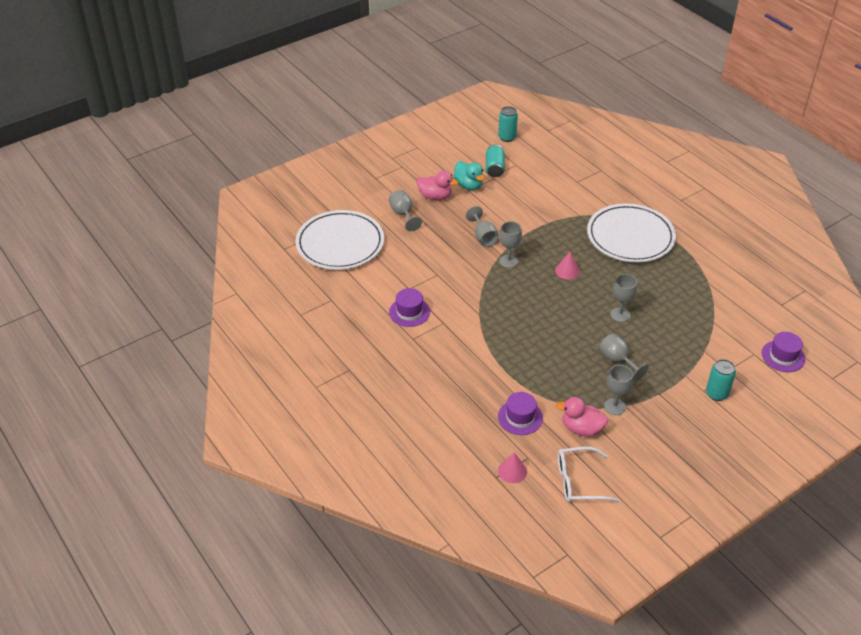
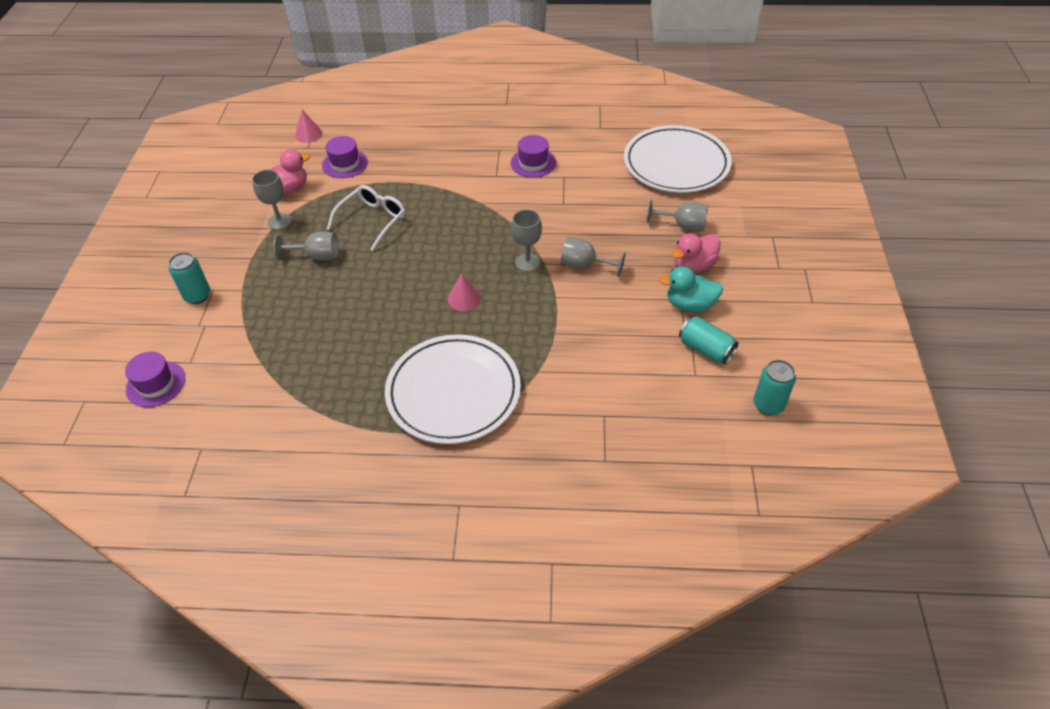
camera: 130 degrees right, 5 degrees up
white glasses [558,447,620,503] -> white glasses moved to [327,185,406,251]
grey goblet [610,274,637,322] -> none

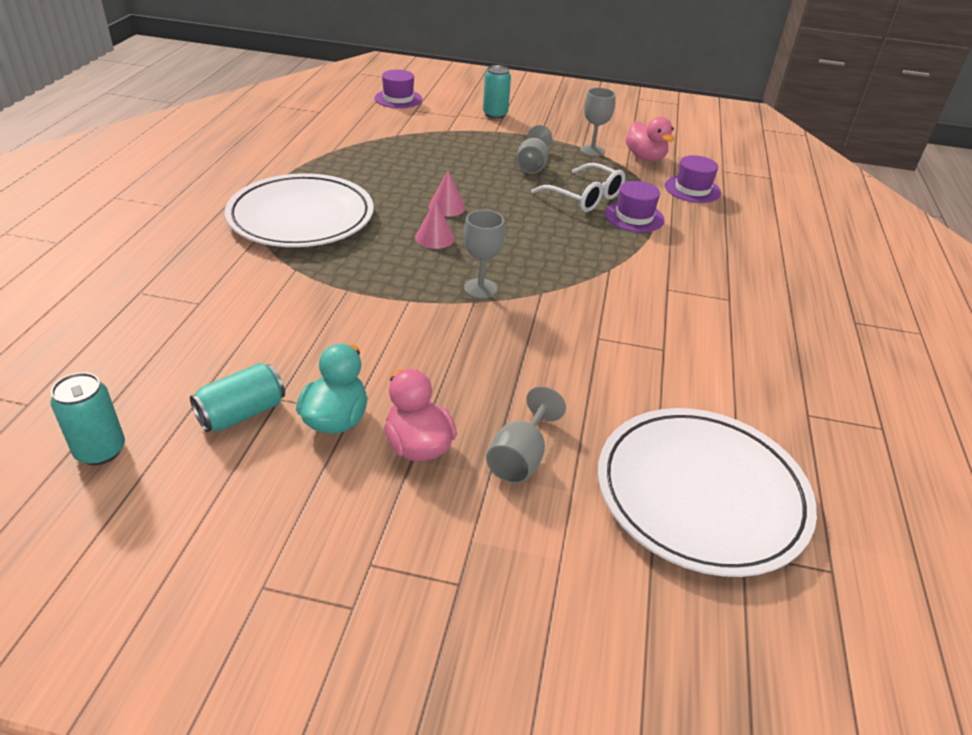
camera: 95 degrees right, 10 degrees down
pink cone [295,110,322,143] -> pink cone moved to [428,171,466,217]
purple hat [511,135,556,178] -> purple hat moved to [605,181,665,232]
grey goblet [561,237,625,277] -> none

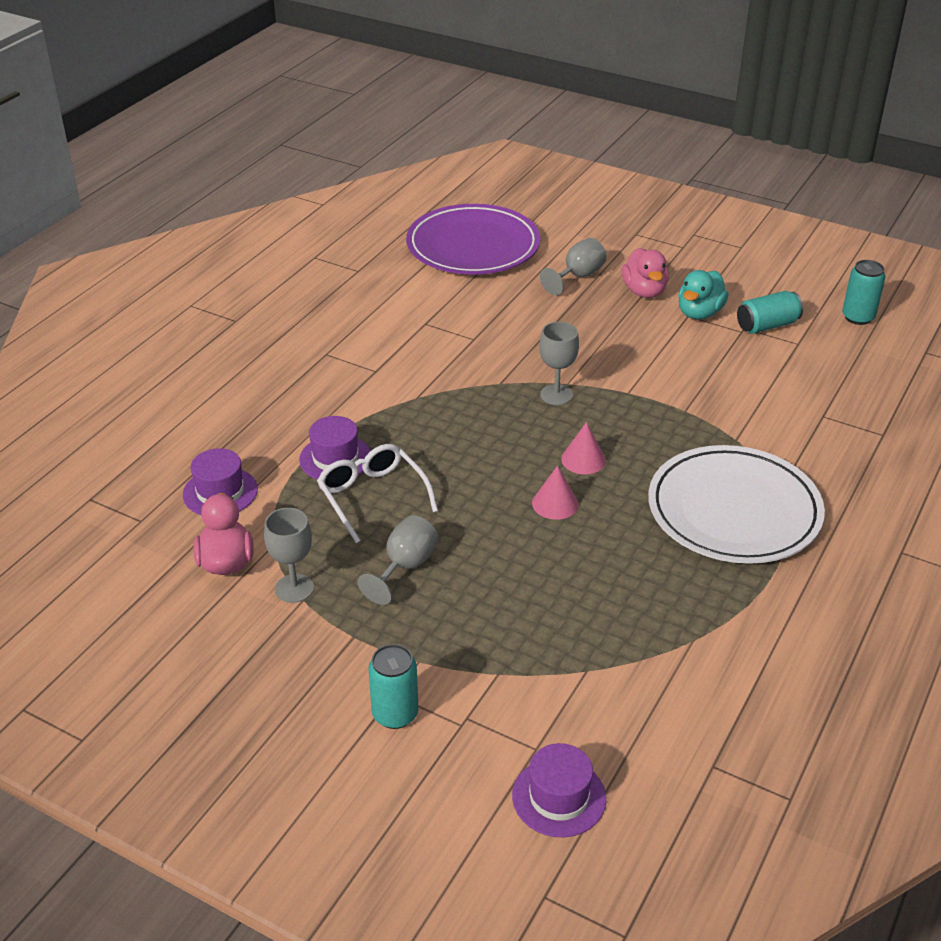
camera: 160 degrees left, 0 degrees up
white plate [598,408,817,577] -> purple plate [406,204,541,275]

